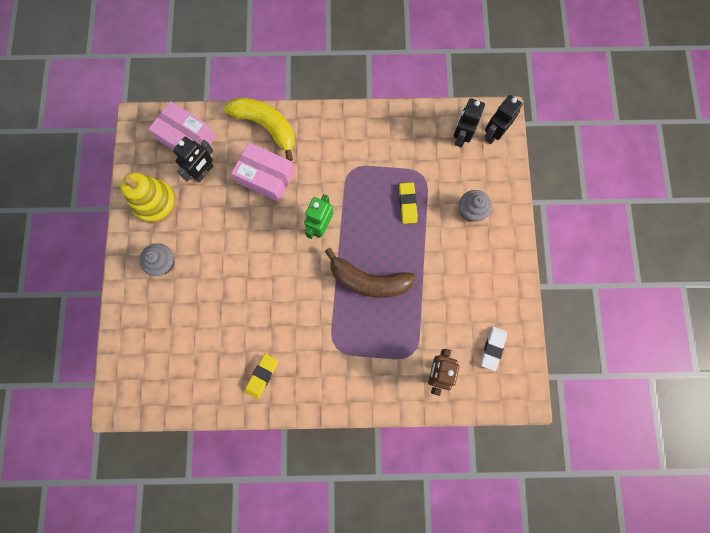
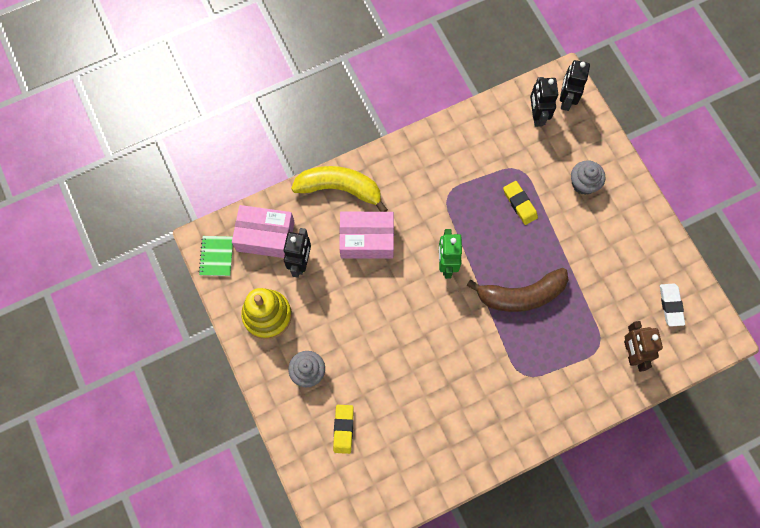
camera: 25 degrees left, 5 degrees down
yellow eraser [245,354,278,399] -> yellow eraser moved to [333,405,354,454]
none -> green notebook [199,236,233,276]

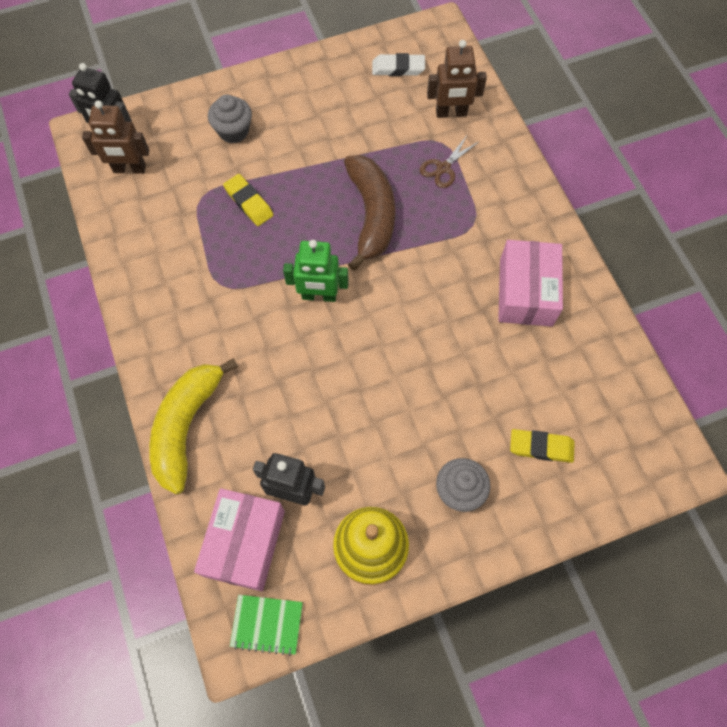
camera: 85 degrees left, 5 degrees down
pink box [339,212,394,259] -> pink box moved to [498,240,563,327]
yellow eraser [503,181,538,225] -> yellow eraser turned 75 degrees clockwise [223,174,273,226]
black robot [530,77,558,127] -> brown robot [82,100,149,174]
none -> brown scissors [420,134,478,188]

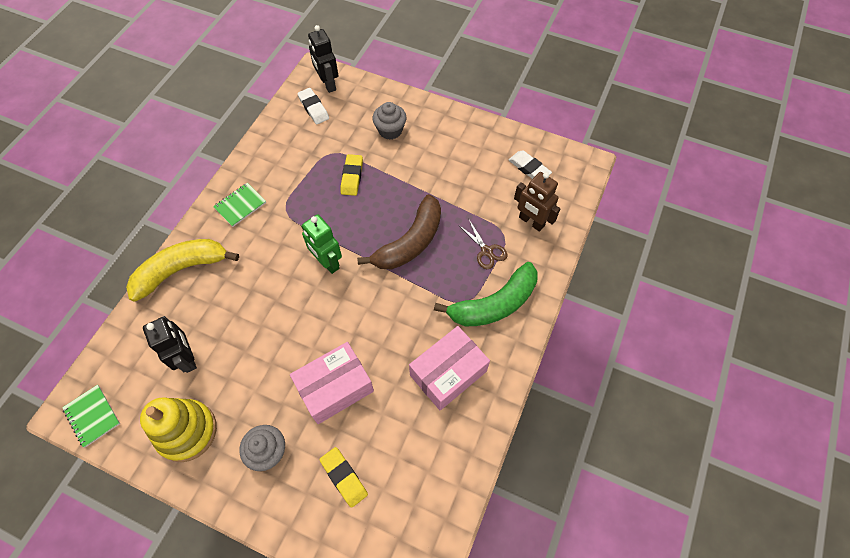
camera: 45 degrees right, 5 degrees down
brown robot [82,100,149,174] -> white eraser [297,88,329,124]
pink box [194,488,285,591] -> pink box moved to [290,342,374,424]
brown scissors [420,134,478,188] -> brown scissors turned 120 degrees counterclockwise [460,220,507,269]
none -> green notebook [213,183,266,227]
none -> green banana [434,262,537,326]

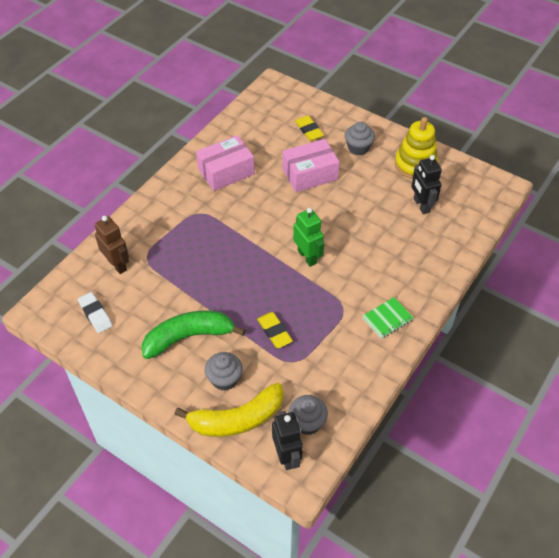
camera: 170 degrees left, 10 degrees down
green notebook [62,385,120,447] -> none
yellow banana [126,239,239,302] -> yellow banana moved to [174,383,284,437]
white eraser [297,88,329,124] -> grey cupcake [289,395,328,435]
yellow eraser [341,154,363,196] -> yellow eraser turned 45 degrees counterclockwise [257,312,293,348]
brown banana [357,194,441,269] -> none
green banana [434,262,537,326] -> green banana moved to [142,311,246,359]
brown scissors [460,220,507,269] -> none

